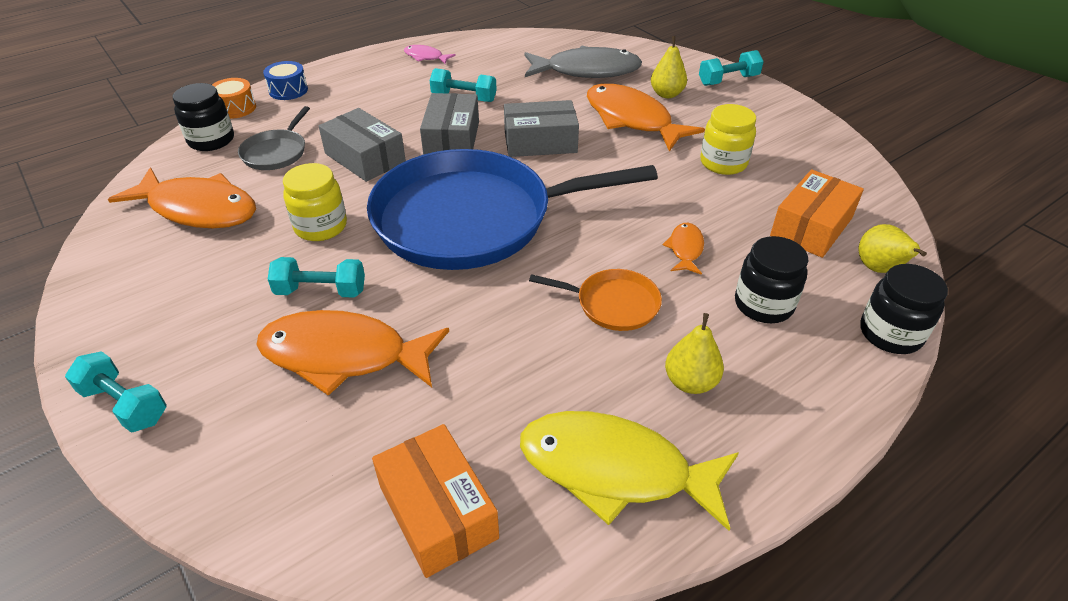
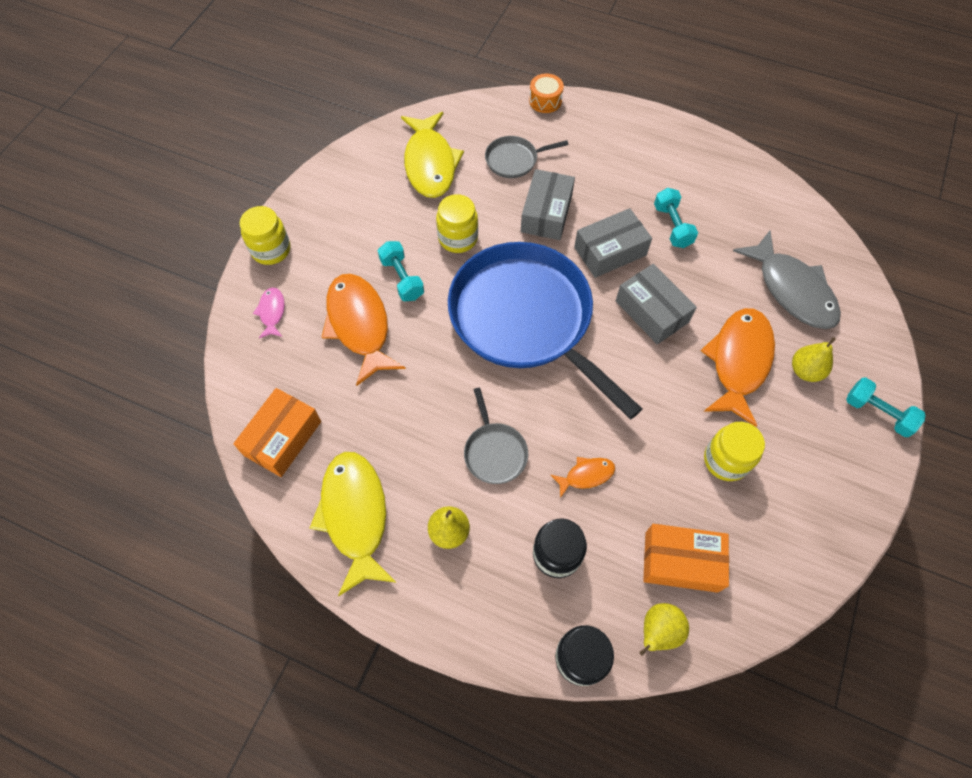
camera: 60 degrees right, 20 degrees up
turquoise dumbbell [65,351,167,433] -> yellow jar [240,206,290,265]
orange fish [108,167,256,228] -> yellow fish [401,112,464,198]
black jar [173,83,234,151] -> none
blue drum [263,61,308,100] -> none
pink fish [404,45,456,64] -> pink fish moved to [253,287,285,338]
orange pan [529,269,662,331] -> grey pan [464,388,528,484]

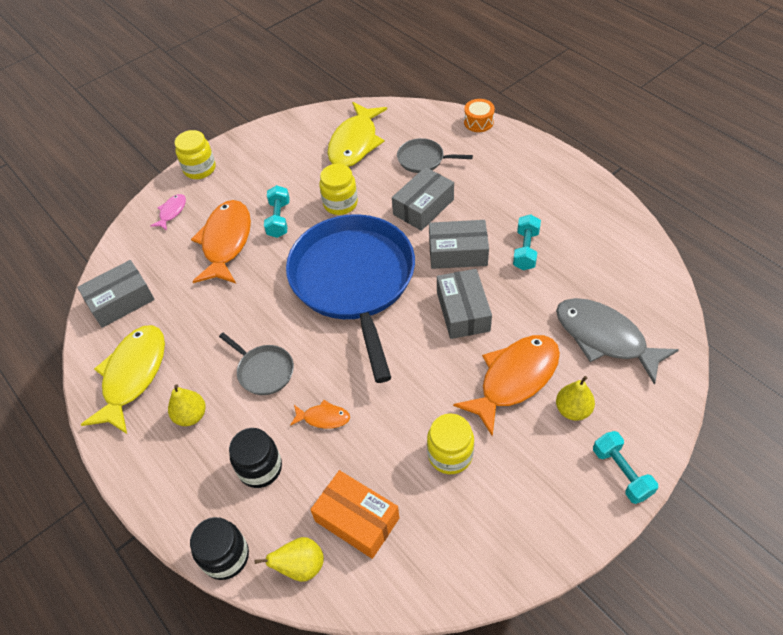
camera: 30 degrees right, 10 degrees down
orange box [233,388,321,477] -> grey box [77,260,155,328]
grey pan [464,388,528,484] -> grey pan turned 60 degrees counterclockwise [219,333,294,395]
grey fish [733,230,841,329] -> grey fish turned 135 degrees clockwise [556,298,679,385]

